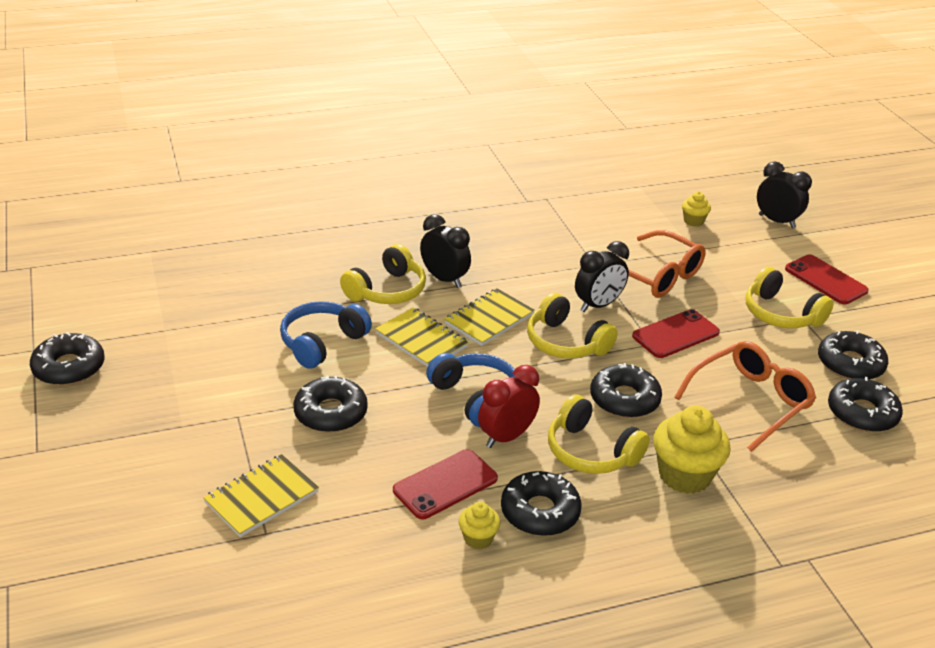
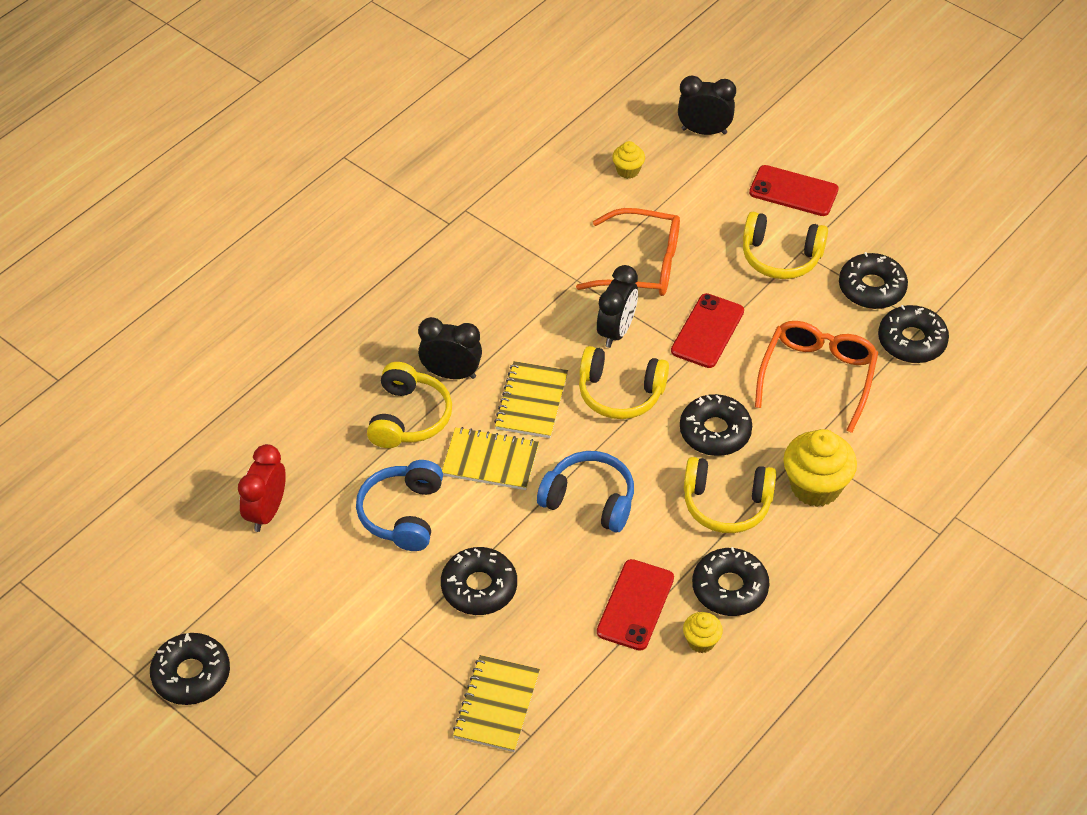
camera: 30 degrees left, 15 degrees up
red clock [478,365,540,448] -> red clock moved to [238,444,286,532]

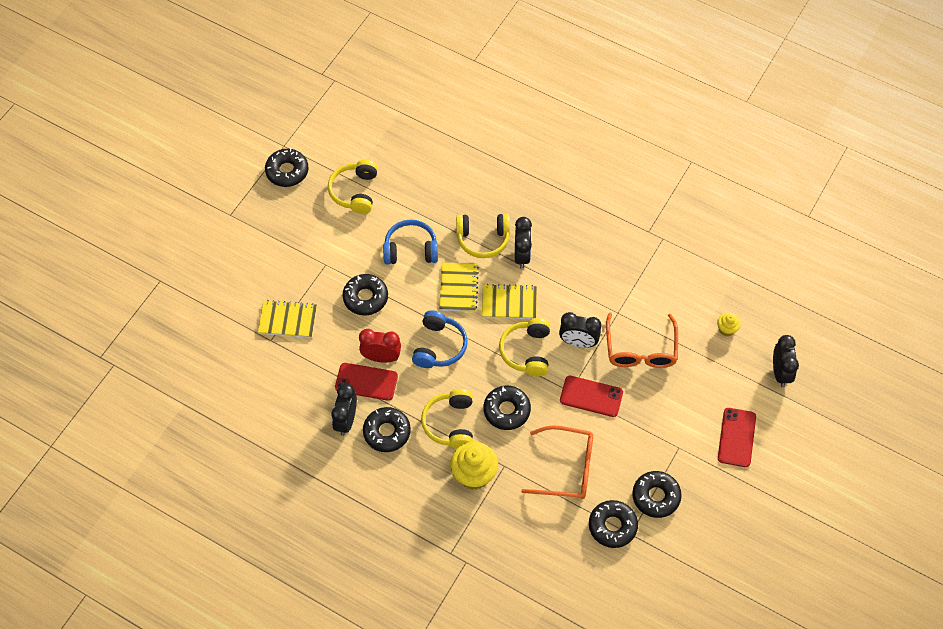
camera: 80 degrees right, 10 degrees up
red clock [238,444,286,532] -> red clock moved to [359,329,401,363]
yellow cupcake [683,612,723,653] -> black clock [331,384,357,436]
yellow headphones [743,212,828,279] -> yellow headphones moved to [328,160,378,214]

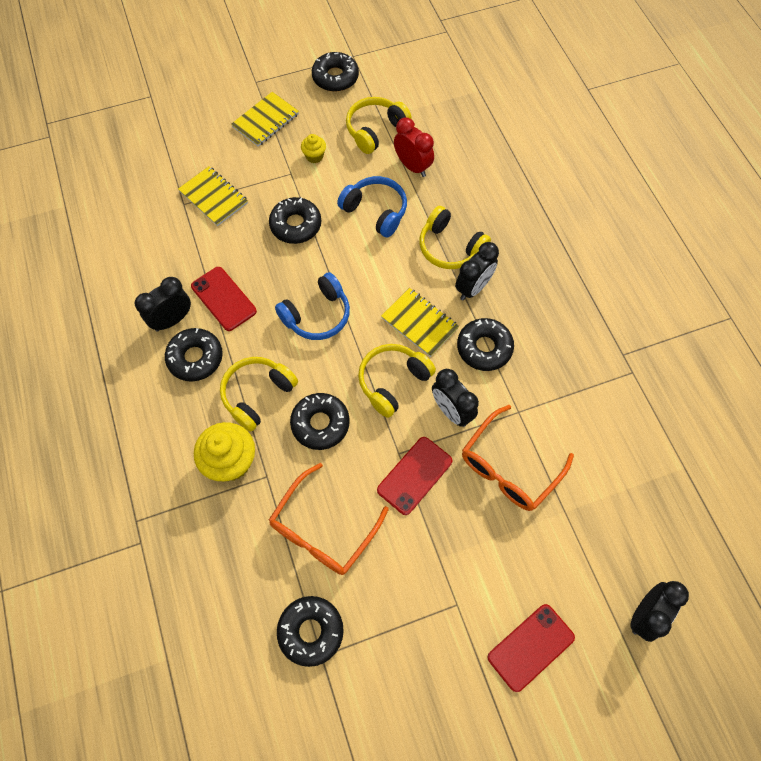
camera: 40 degrees right, 5 degrees up
red clock [359,329,401,363] -> red clock moved to [394,117,434,177]
yellow notebook [439,262,479,312] -> yellow notebook moved to [231,92,299,147]
orange glasses [521,425,593,499] -> orange glasses turned 75 degrees clockwise [269,463,389,575]
red phone [560,376,623,417] -> red phone turned 75 degrees clockwise [377,437,452,515]
black donut [632,471,682,518] -> black donut moved to [457,318,514,371]
yellow cupcake [717,313,741,336] -> yellow cupcake moved to [301,134,326,163]

